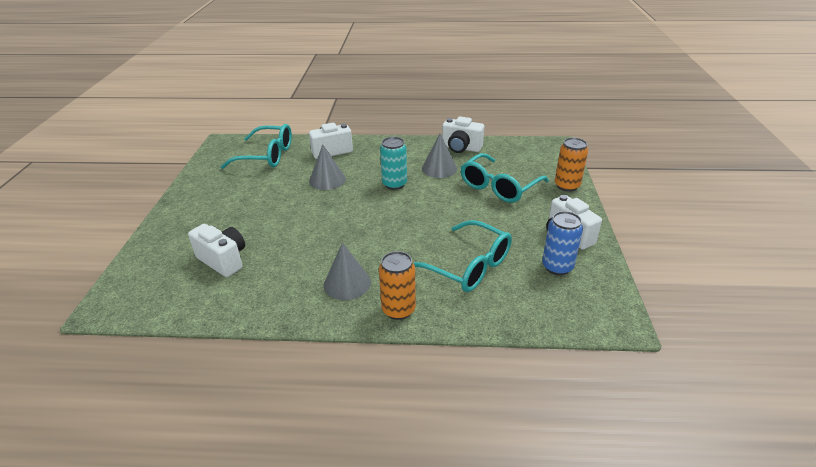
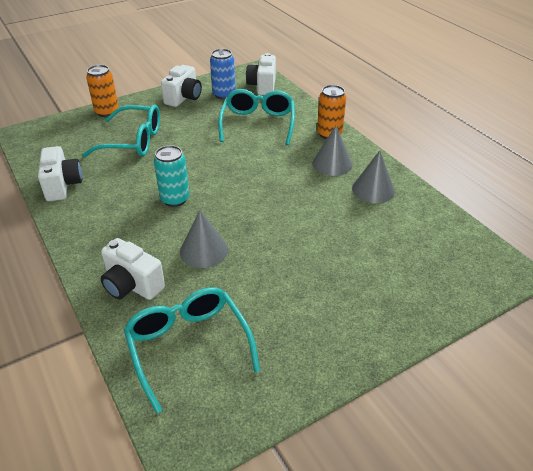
camera: 125 degrees left, 5 degrees up
white camera [188,224,245,277] -> white camera moved to [246,53,276,95]
grey cone [422,133,457,178] -> grey cone moved to [352,151,395,203]

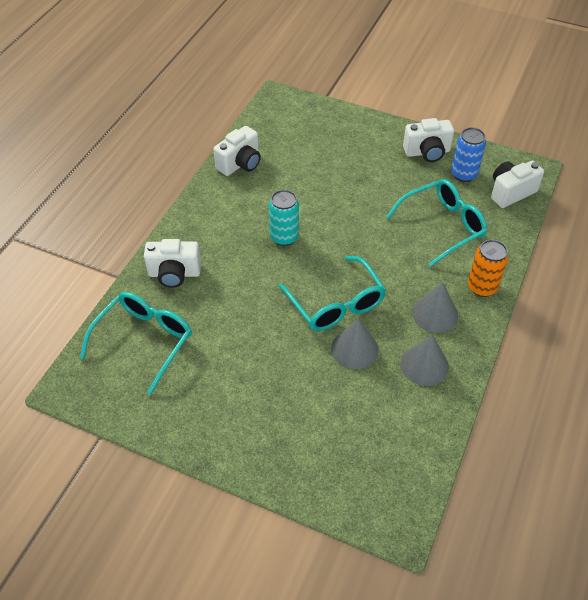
camera: 55 degrees right, 10 degrees up
turquoise glasses [82,104,160,158] -> turquoise glasses moved to [279,256,386,331]
orange can [86,65,119,117] -> none
white camera [101,238,165,300] -> white camera turned 90 degrees counterclockwise [144,239,201,288]
grey cone [180,210,228,268] -> grey cone moved to [331,318,378,369]

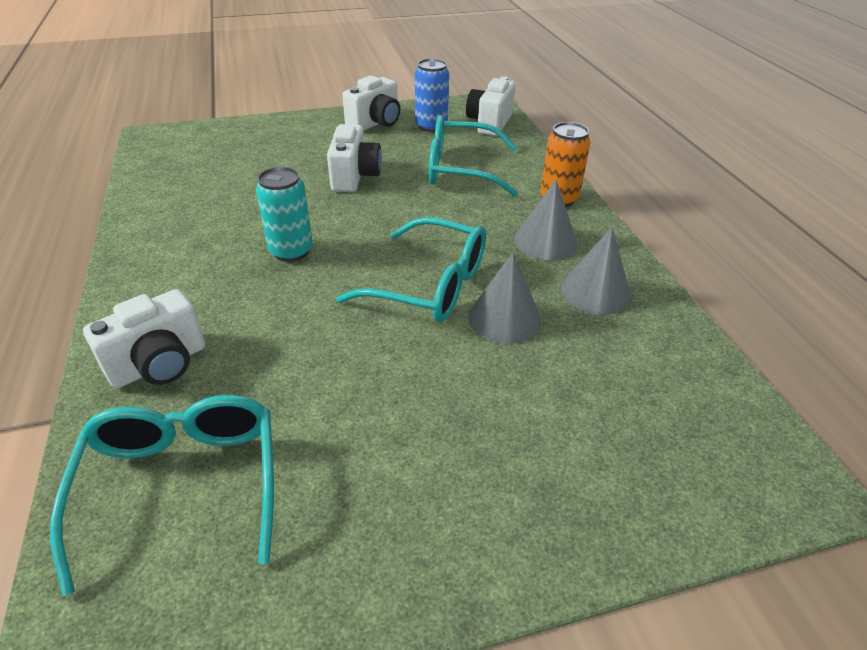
camera: 40 degrees left, 10 degrees down
white camera [214,126,261,176] -> white camera moved to [327,124,382,192]
turquoise glasses [386,179,487,267] -> turquoise glasses turned 105 degrees counterclockwise [429,115,518,197]

